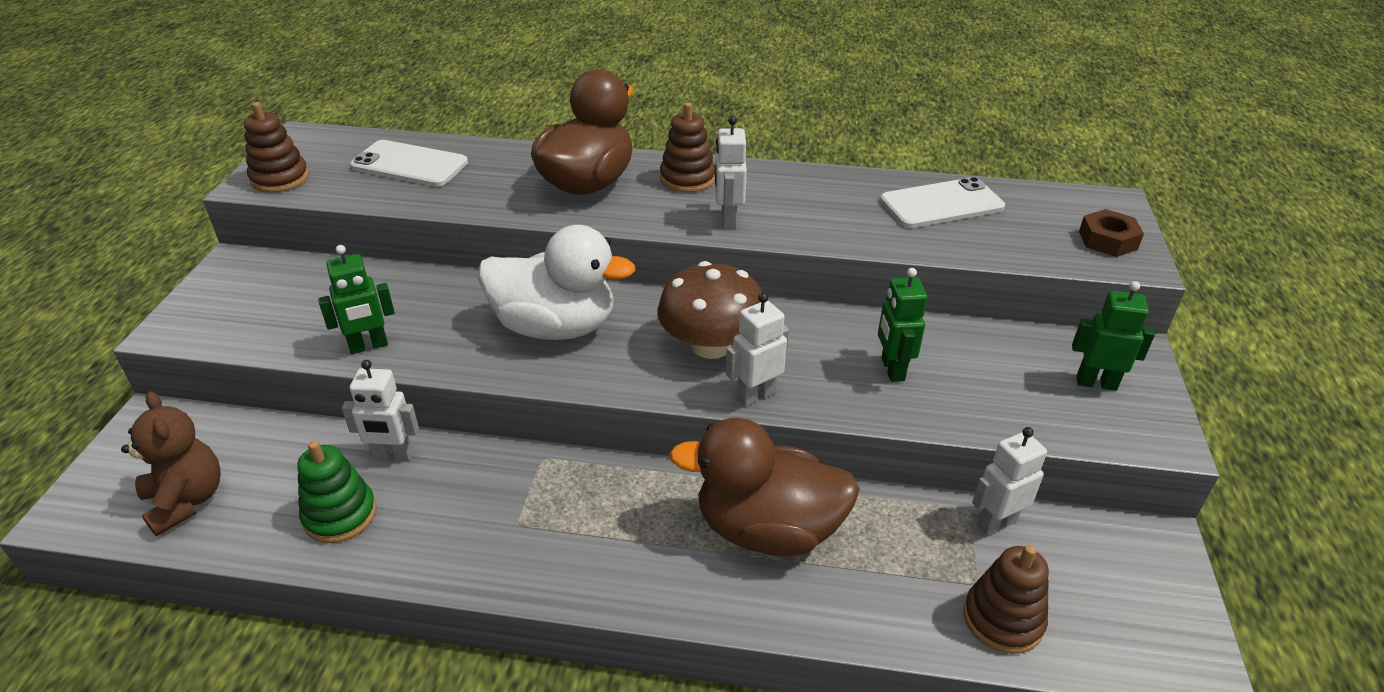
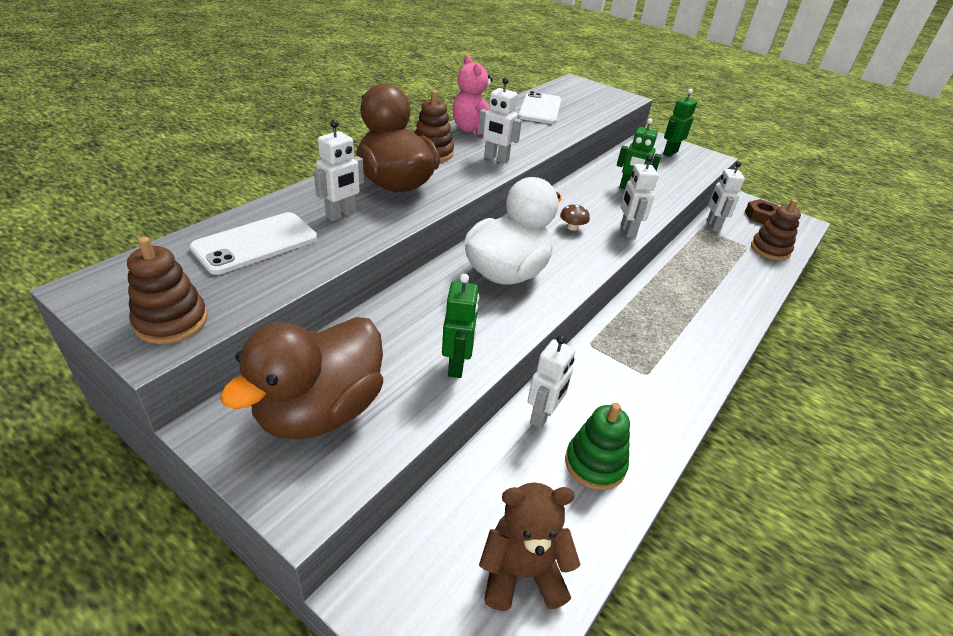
camera: 65 degrees left, 0 degrees up
brown mushroom [658,261,762,359] -> brown mushroom [560,204,590,231], size x0.41
brown duck [669,418,860,557] -> brown duck moved to [220,317,383,439]
brown nut [1079,209,1144,257] -> brown nut moved to [745,199,779,225]
none -> white robot [314,120,364,221]
none -> pink teddy bear [453,55,493,135]

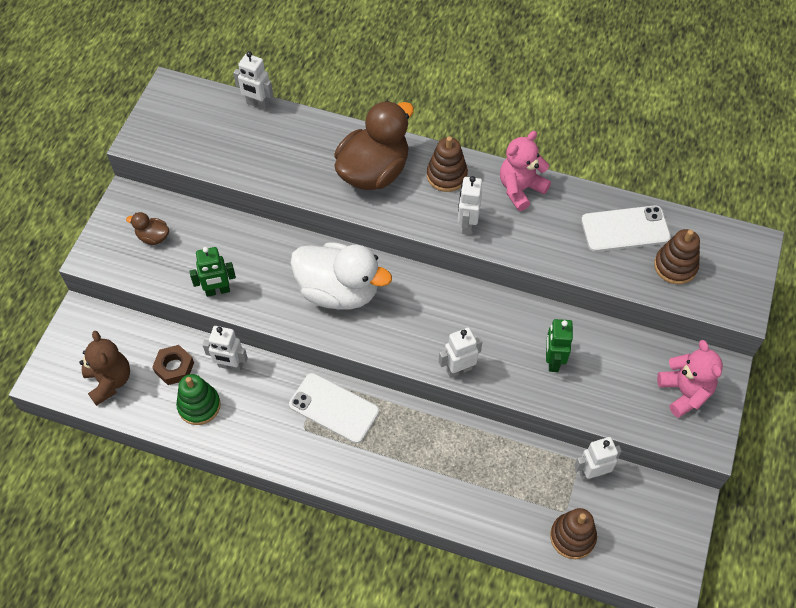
camera: 75 degrees right, 20 degrees up
brown stacking toy [127,237,208,344] -> brown stacking toy moved to [654,229,700,284]
white phone [190,212,317,275] -> white phone moved to [289,373,379,443]
brown duck [220,317,383,439] -> brown duck [126,212,169,245], size x0.43
white robot [314,120,364,221] -> white robot moved to [233,51,273,110]
brown mushroom [560,204,590,231] -> none
green robot [663,89,697,157] -> pink teddy bear [657,340,723,418]
brown nut [745,199,779,225] -> brown nut moved to [152,345,194,385]

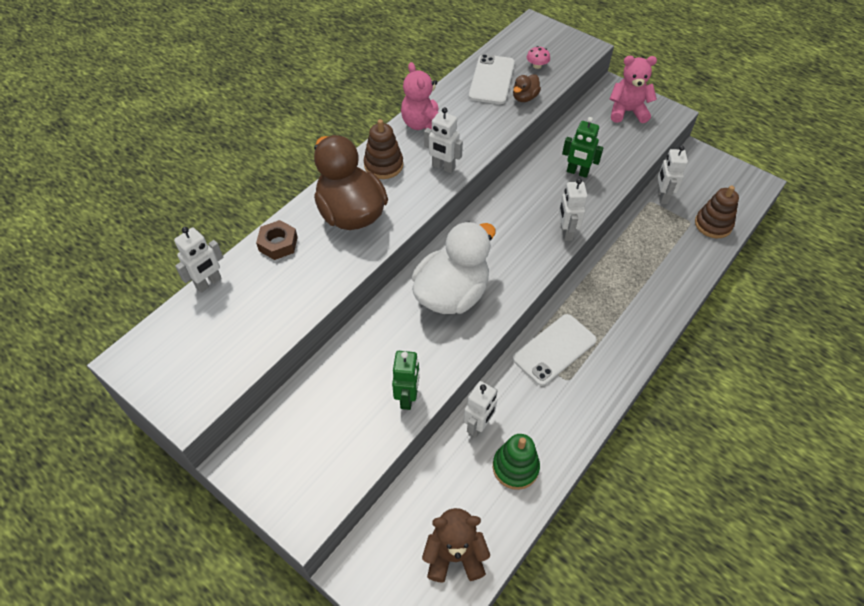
camera: 70 degrees left, 5 degrees down
brown duck [126,212,169,245] -> brown duck moved to [513,74,541,102]
brown nut [152,345,194,385] -> brown nut moved to [256,220,298,260]
brown stacking toy [654,229,700,284] -> pink mushroom [527,46,550,69]

